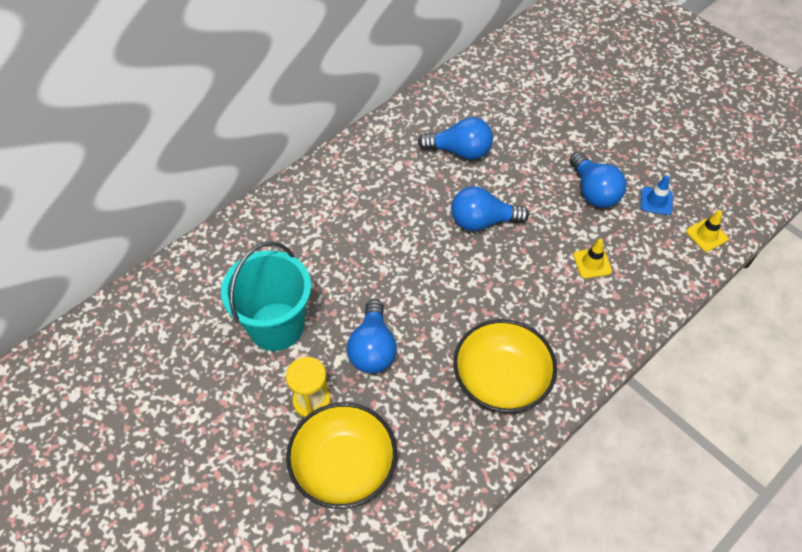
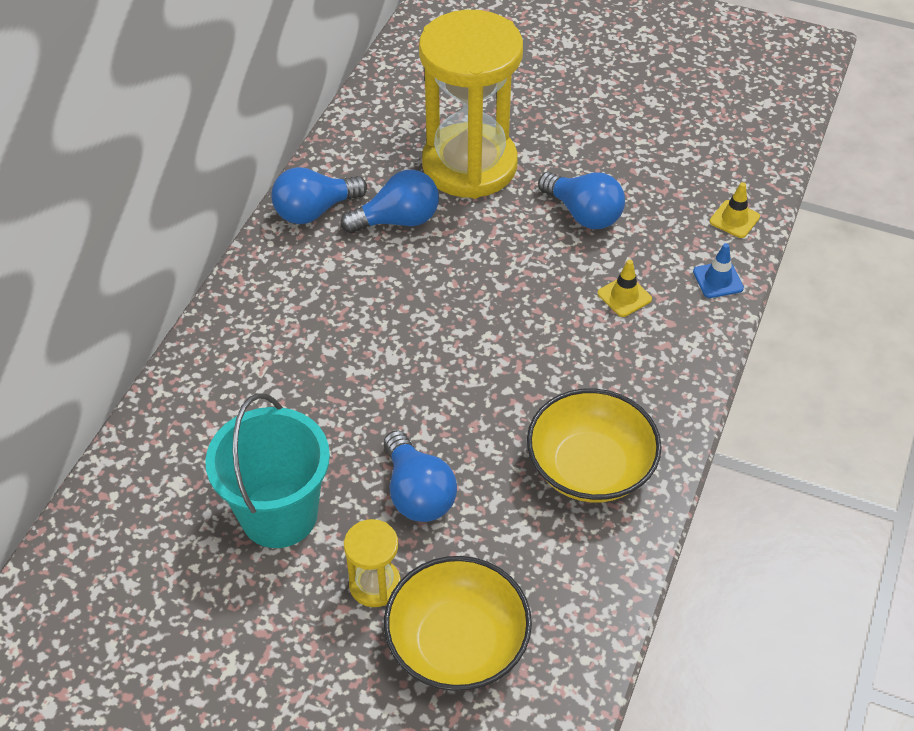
camera: 25 degrees left, 5 degrees down
blue light bulb [451,186,529,231] -> blue light bulb moved to [272,167,367,224]
blue traffic cone [641,175,673,215] -> blue traffic cone moved to [693,243,744,298]
none -> yellow hourglass [419,10,523,199]

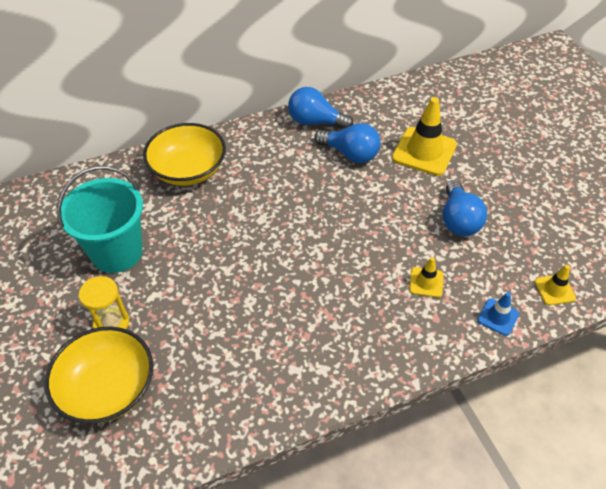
camera: 45 degrees right, 0 degrees up
blue light bulb [384,430,457,522] -> none
yellow hourglass [419,10,523,199] -> yellow traffic cone [392,97,457,176]
yellow bowl [527,388,661,503] -> yellow bowl moved to [143,123,226,186]

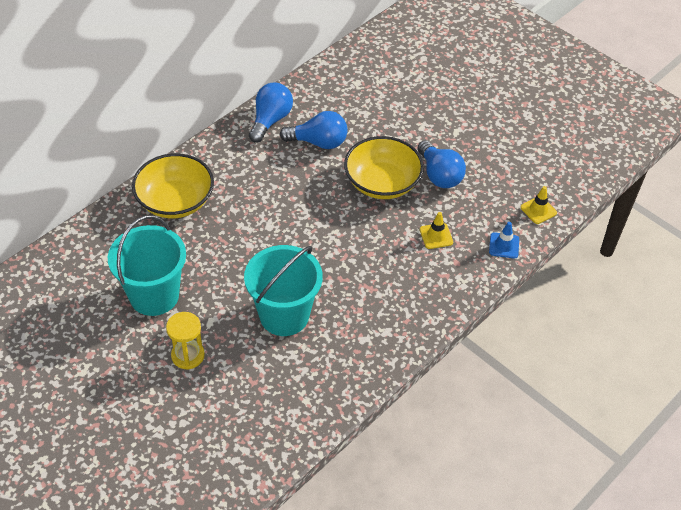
camera: 25 degrees left, 0 degrees up
yellow bowl [45,326,153,424] -> yellow bowl moved to [344,136,424,199]
blue light bulb [288,87,353,129] -> blue light bulb turned 120 degrees clockwise [249,83,293,143]
yellow traffic cone [392,97,457,176] -> none
none -> turquoise bucket [244,245,323,336]

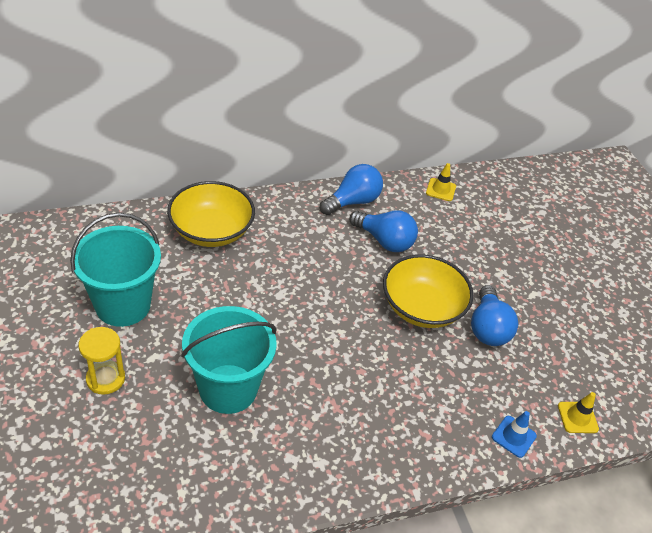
camera: 25 degrees right, 5 degrees down
yellow traffic cone [420,212,453,249] -> yellow traffic cone moved to [426,163,456,201]

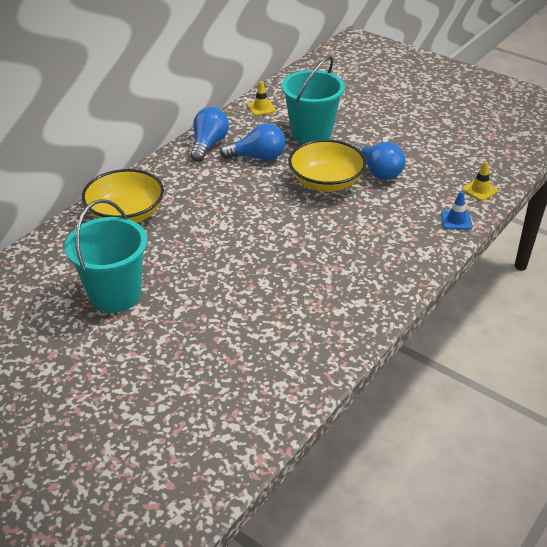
camera: 30 degrees left, 5 degrees down
yellow hourglass [79,327,125,395] -> none
turquoise bucket [182,306,277,414] -> turquoise bucket moved to [281,56,345,144]

